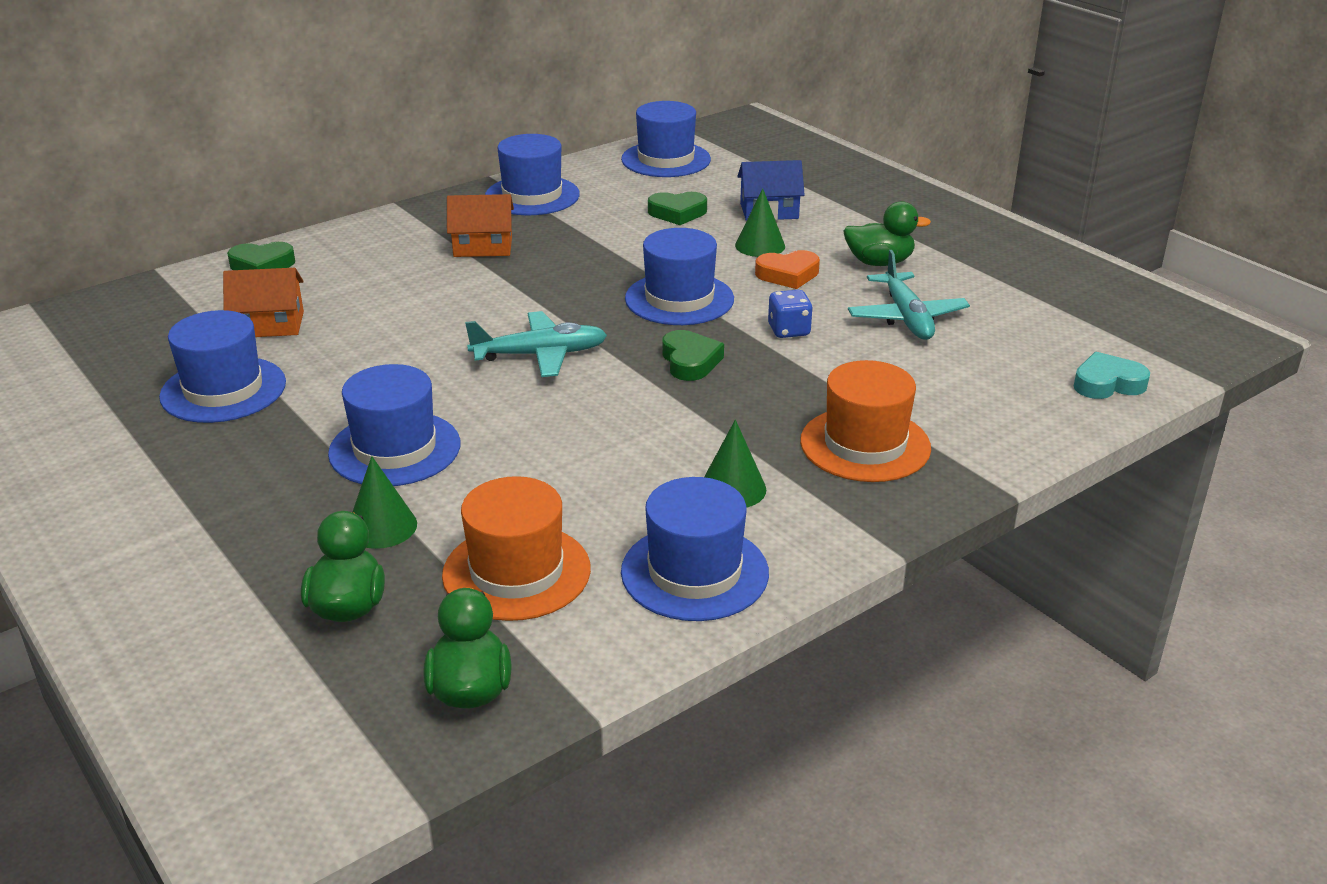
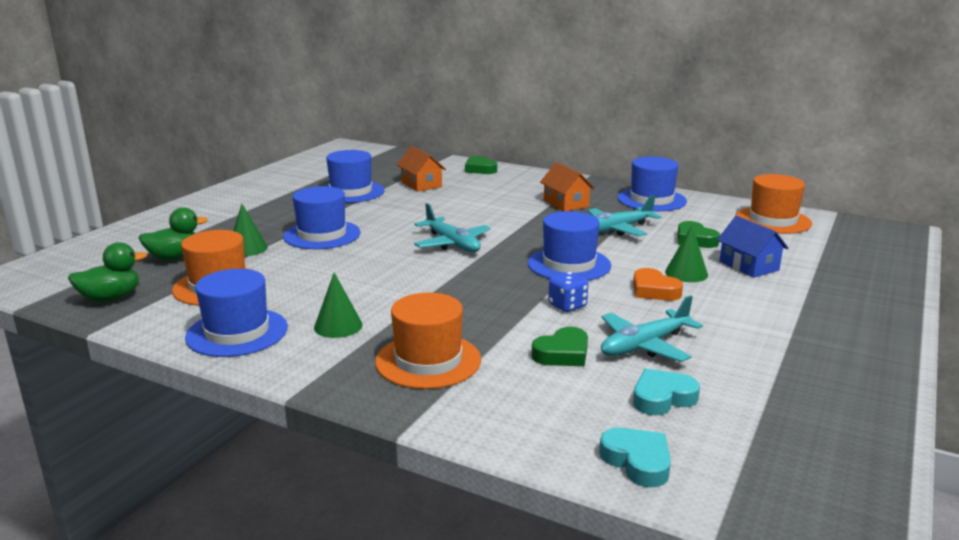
camera: 65 degrees right, 10 degrees down
blue hat [621,101,711,177] -> orange hat [735,174,812,234]
green heart [662,330,724,381] -> green heart moved to [531,327,588,366]
green duck [844,201,931,266] -> none
none -> turquoise plane [588,195,661,236]
none -> turquoise heart [633,369,700,415]

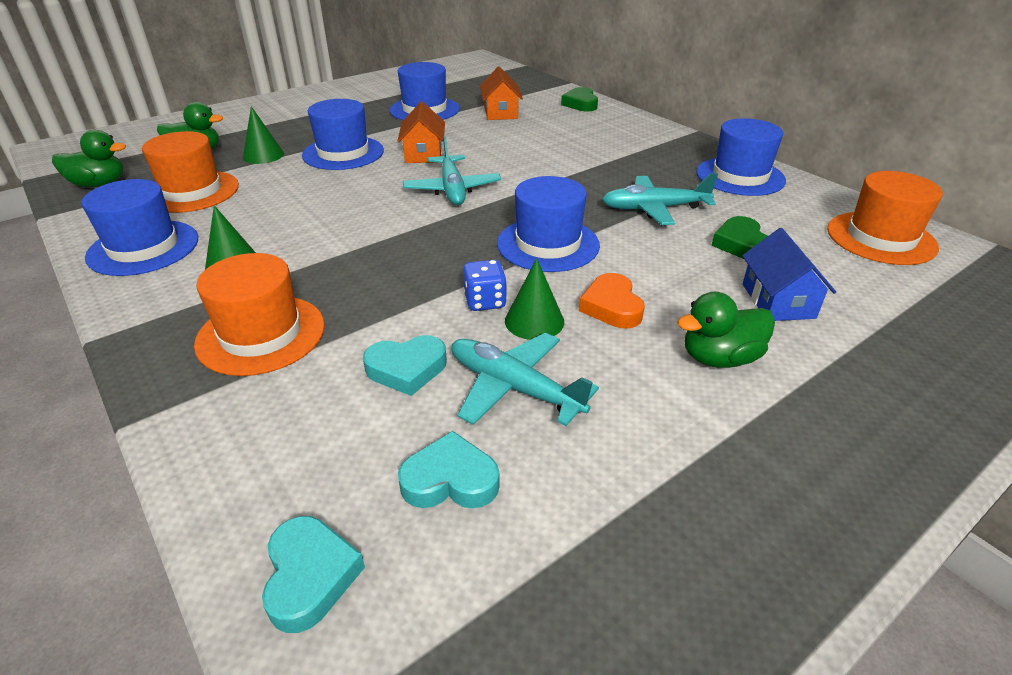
camera: 25 degrees right, 15 degrees up
green heart [531,327,588,366] -> turquoise heart [363,335,447,396]
orange house [540,162,595,211] -> orange house moved to [398,102,445,163]
turquoise plane [601,295,703,362] -> turquoise plane turned 45 degrees clockwise [451,333,599,426]
green cone [665,226,708,282] -> green cone moved to [505,258,564,340]
none -> green duck [677,292,775,368]

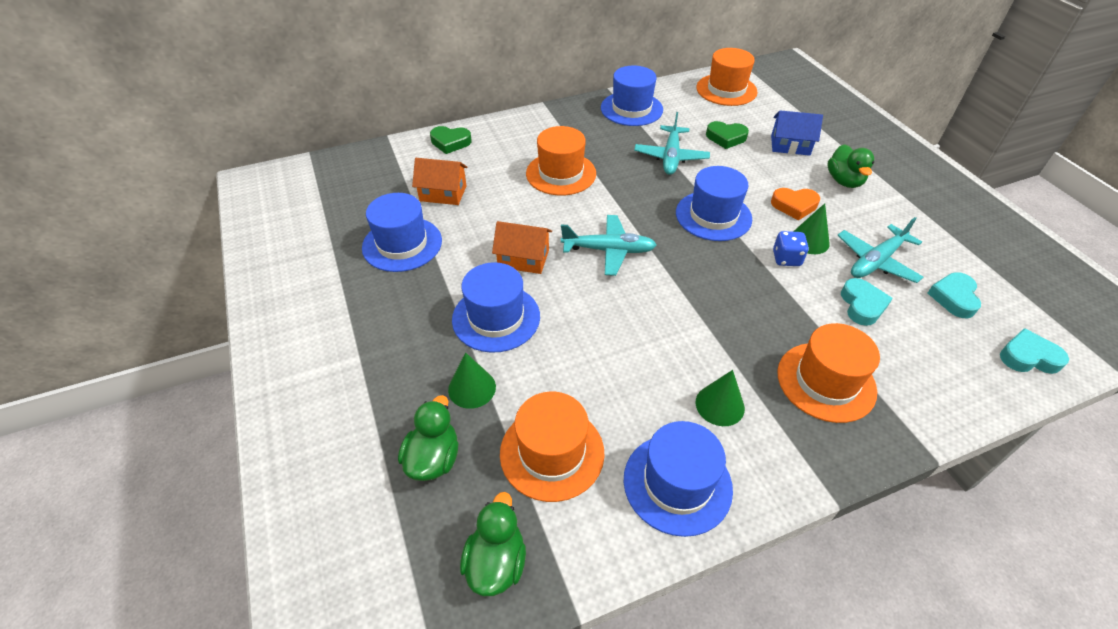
camera: 75 degrees left, 10 degrees up
none -> orange hat [526,126,596,196]

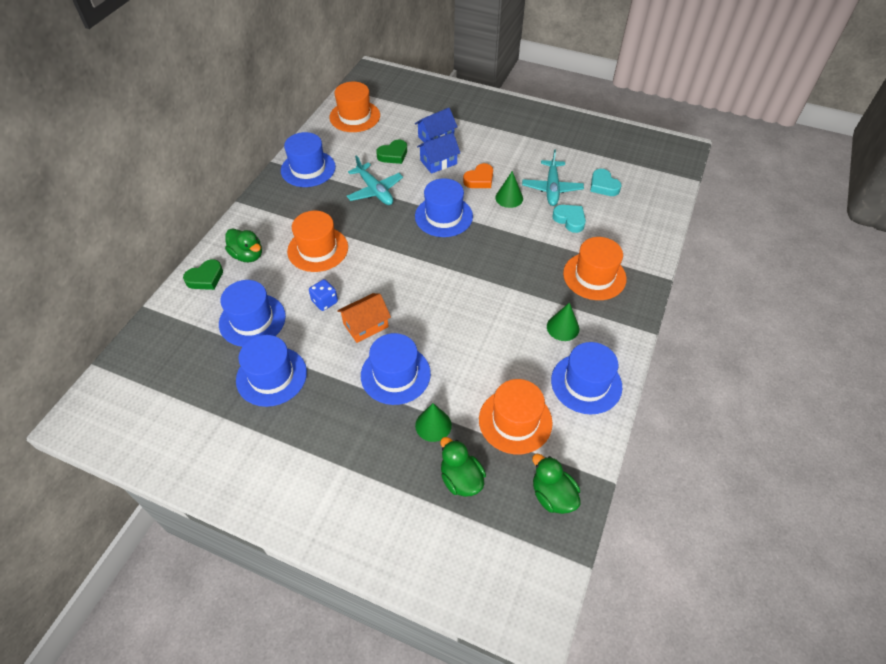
camera: 45 degrees left, 5 degrees up
orange house [412,158,468,205] -> blue hat [219,280,286,347]
turquoise plane [561,215,657,276] -> none
blue dice [773,231,809,266] -> blue dice moved to [309,279,338,311]
green duck [827,144,874,188] -> green duck moved to [225,229,262,262]
turquoise heart [1000,328,1069,374] -> none
none -> blue house [417,133,460,174]

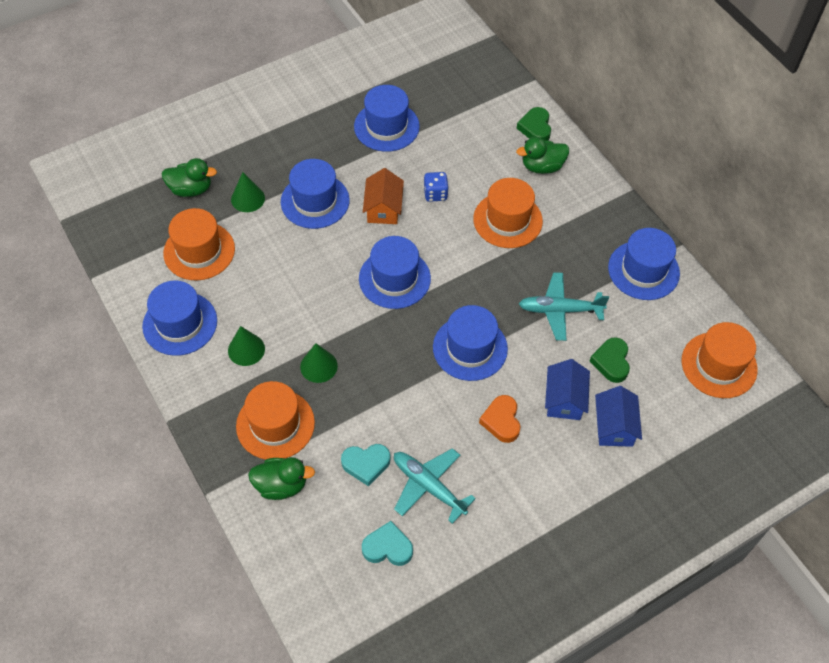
camera: 125 degrees right, 5 degrees up
blue hat [219,280,286,347] -> blue hat moved to [359,236,431,309]
green cone [495,171,523,208] -> green cone moved to [300,343,338,383]
green duck [532,454,580,514] -> green duck moved to [248,457,315,500]

